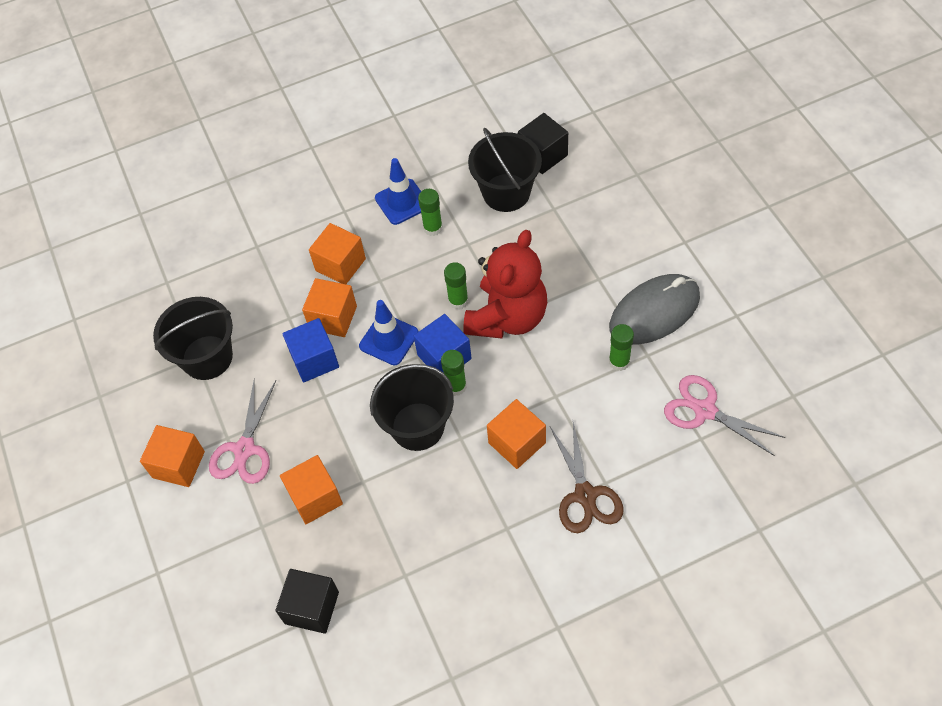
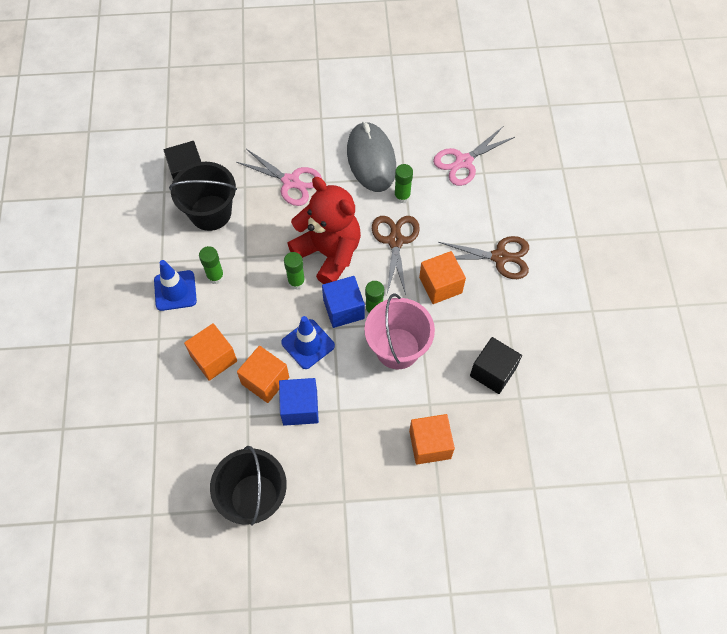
camera: 75 degrees left, 5 degrees up
orange cube [140,425,205,487] -> none
pink scissors [209,378,276,484] -> pink scissors moved to [236,149,322,206]
black cube [275,569,339,634] -> black cube moved to [470,337,522,394]
black bucket [370,364,454,451] -> pink bucket [364,293,435,369]
none -> brown scissors [372,216,420,295]

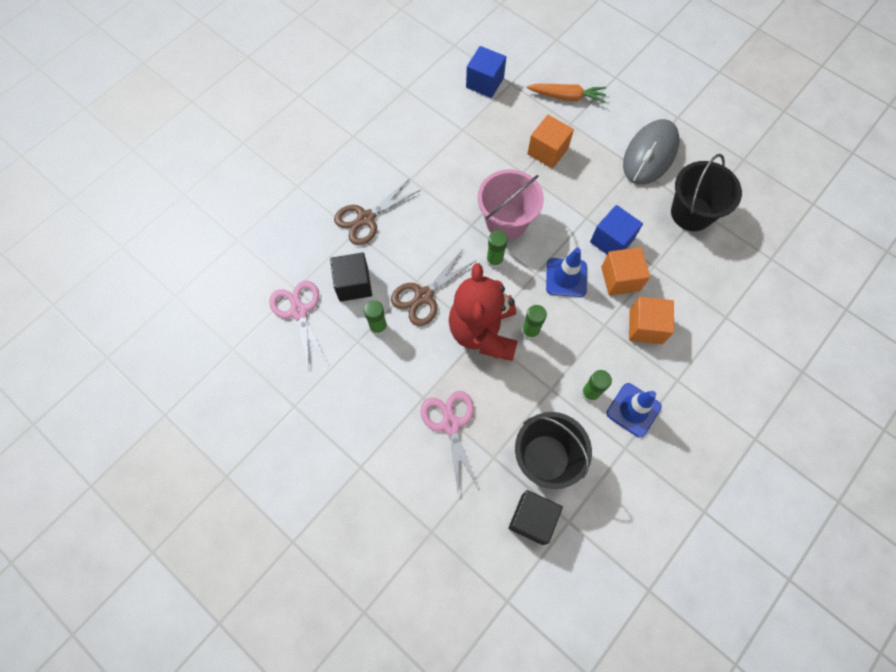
camera: 135 degrees left, 5 degrees up
blue cube [322,276,365,328] -> blue cube moved to [466,46,506,98]
grey mouse [347,122,396,192] -> grey mouse moved to [623,119,679,185]
orange cube [419,251,466,304] -> none
pink scissors [433,127,515,186] -> pink scissors turned 120 degrees counterclockwise [269,281,328,371]
brown scissors [438,236,529,279] -> brown scissors turned 90 degrees counterclockwise [334,179,420,245]
black cube [470,337,522,394] -> black cube moved to [330,253,372,302]
none -> orange carrot [526,84,606,103]

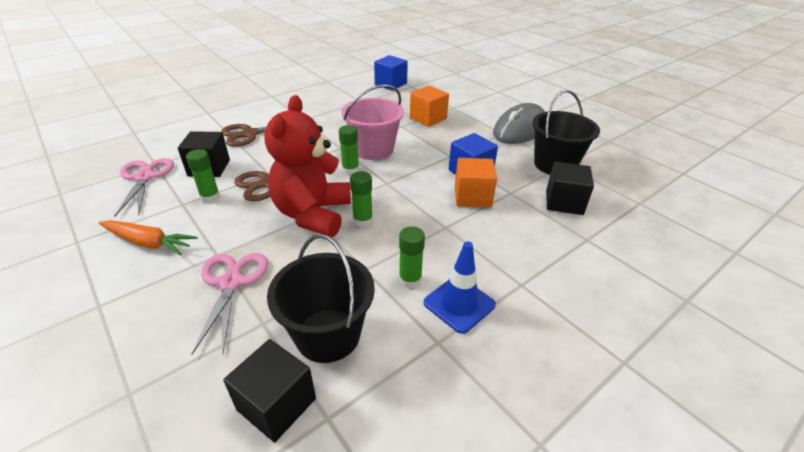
camera: 10 degrees right, 30 degrees down
orange carrot [526,84,606,103] -> orange carrot moved to [99,220,198,255]
blue traffic cone [546,248,587,297] -> none
orange cube [629,297,674,344] -> none
none -> black cube [546,162,594,215]

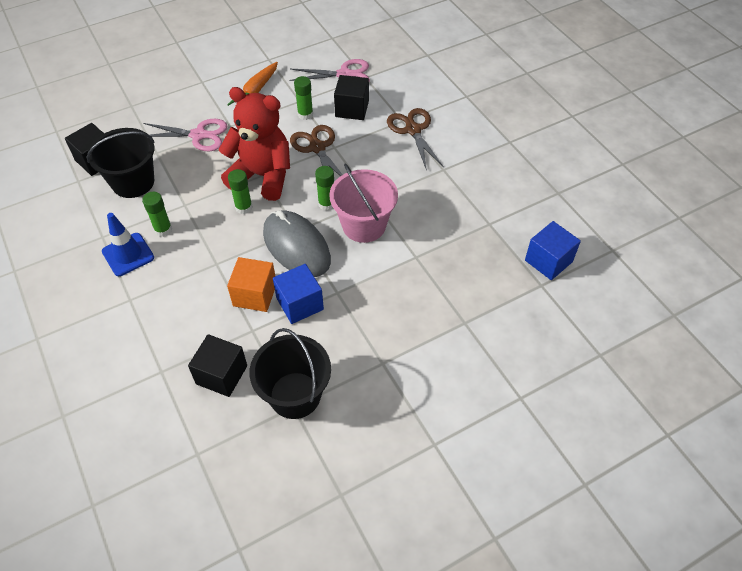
camera: 100 degrees right, 15 degrees up
orange cube [410,86,449,127] -> none
grey mouse [493,103,545,144] -> grey mouse moved to [263,210,331,277]

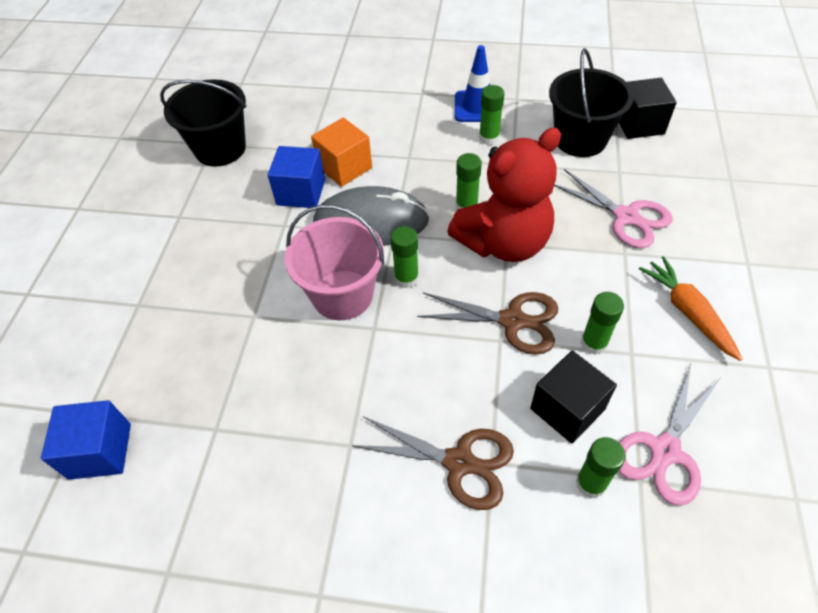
camera: 130 degrees right, 0 degrees up
pink scissors [143,119,227,151] -> pink scissors turned 90 degrees counterclockwise [554,169,673,248]
black cube [188,334,247,397] -> none
none -> green glue stick [576,437,626,498]

